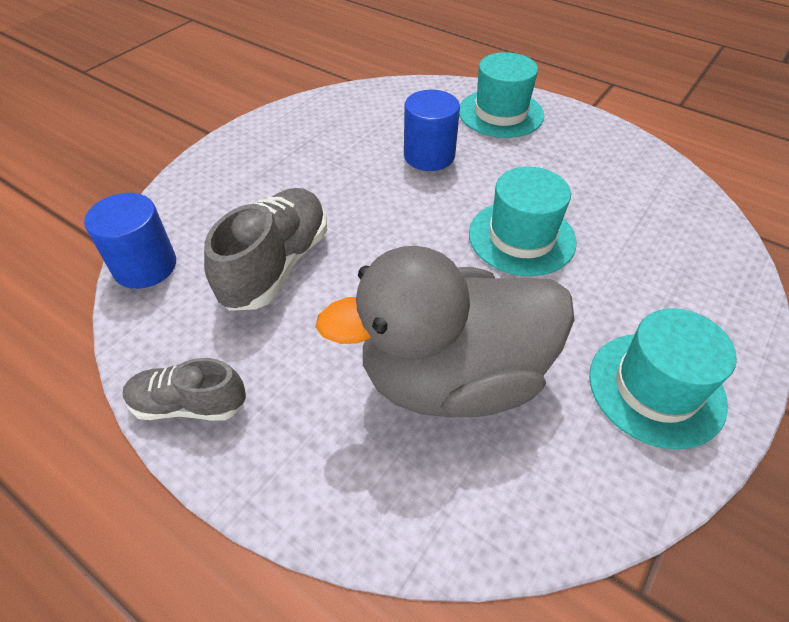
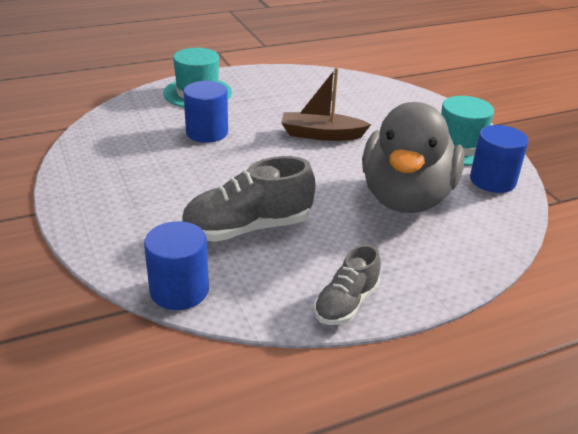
camera: 60 degrees left, 15 degrees down
grey shoe [204,188,327,311] -> grey shoe turned 75 degrees counterclockwise [181,156,315,242]
turquoise hat [469,167,576,276] -> brown boat [281,68,371,141]
none -> blue cylinder [470,125,528,193]

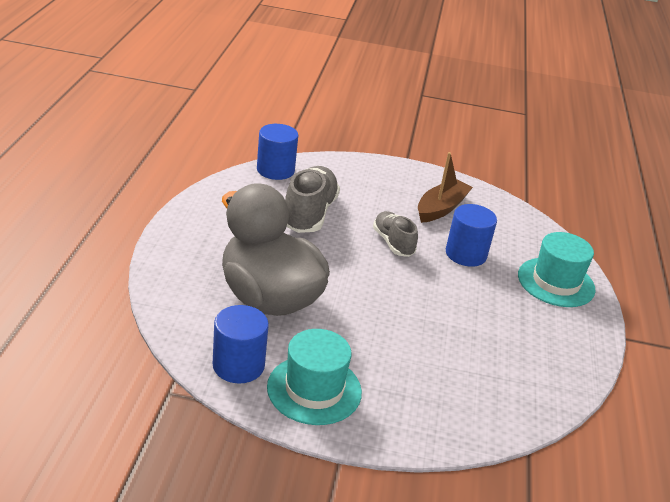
camera: 120 degrees right, 0 degrees up
brown boat [281,68,371,141] -> brown boat moved to [418,152,473,223]
grey shoe [314,244,381,325] -> grey shoe moved to [373,211,418,257]

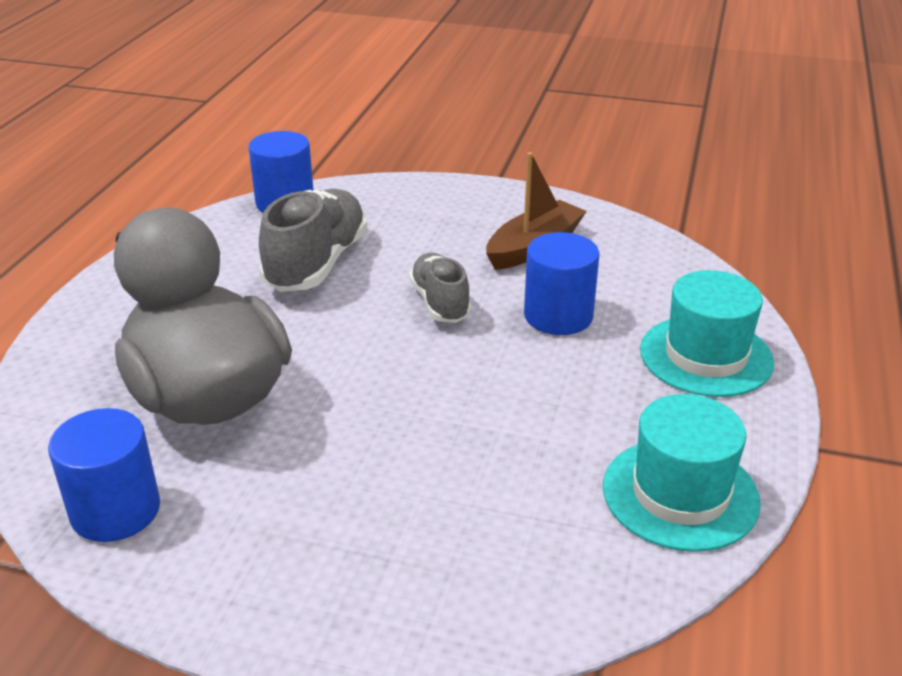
camera: 10 degrees right, 0 degrees up
turquoise hat [267,329,362,425] -> turquoise hat moved to [603,394,761,552]

